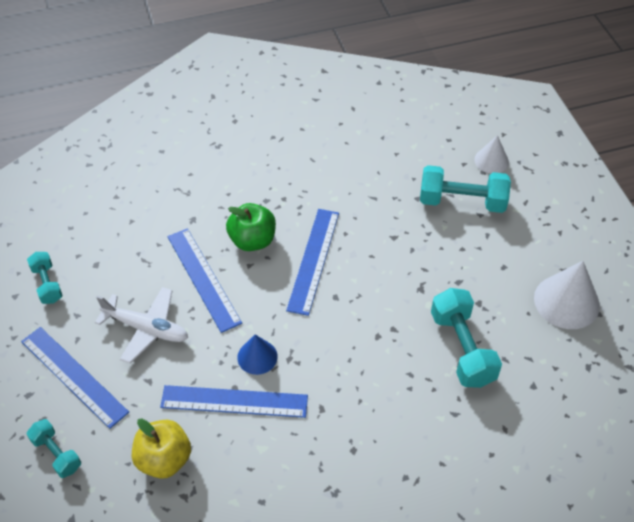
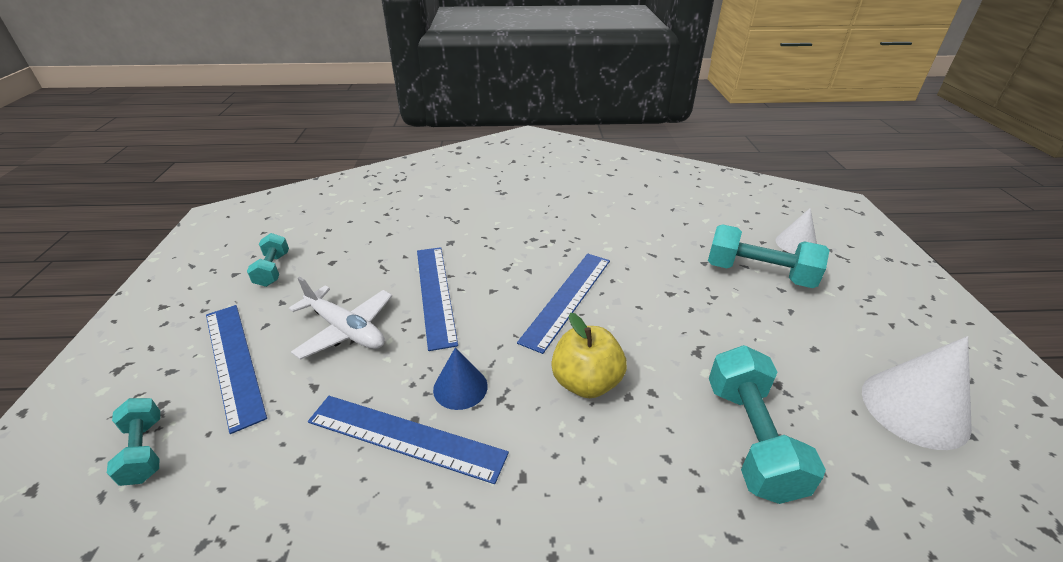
camera: 15 degrees right, 15 degrees down
yellow apple [132,419,191,479] -> yellow apple moved to [551,313,627,398]
green apple [226,203,276,251] -> none

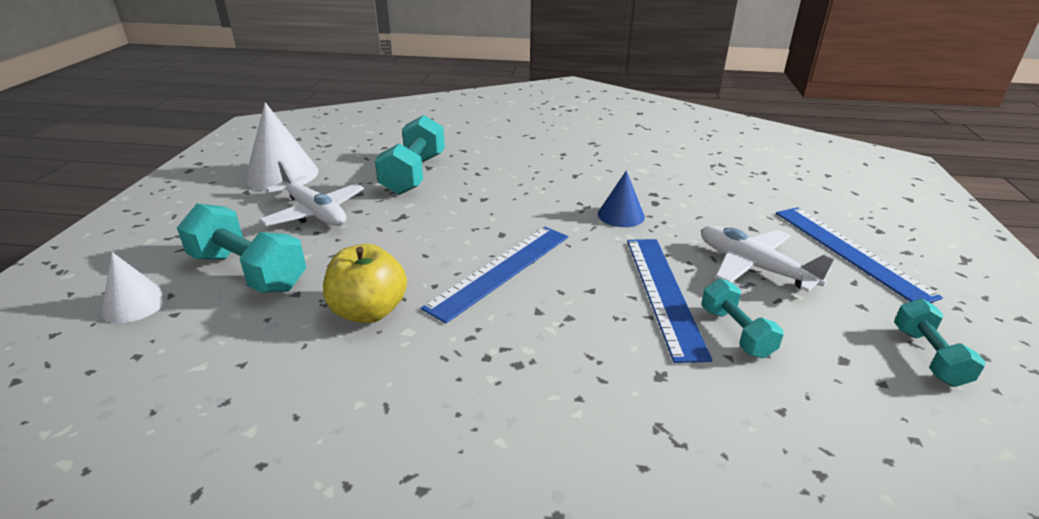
camera: 170 degrees left, 5 degrees down
turquoise dumbbell [107,398,160,486] -> turquoise dumbbell moved to [701,279,784,358]
blue ruler [308,396,509,484] -> none
yellow apple [551,313,627,398] -> yellow apple moved to [323,244,407,323]
none -> white plane [259,161,364,226]

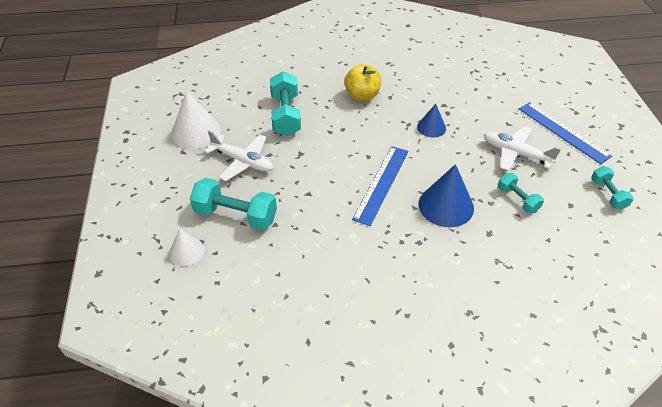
camera: 15 degrees left, 15 degrees up
yellow apple [323,244,407,323] -> yellow apple moved to [344,64,381,101]
blue ruler [627,239,712,363] -> none
none -> blue cone [419,164,474,227]

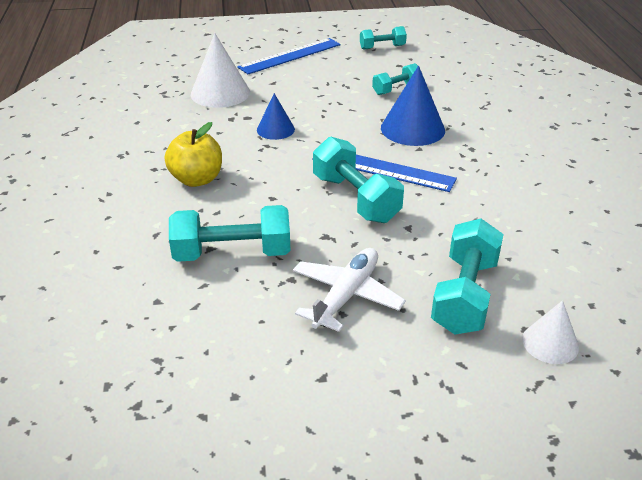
camera: 90 degrees left, 10 degrees down
white cone [171,90,221,149] -> white cone moved to [191,33,250,108]
white plane [484,126,561,171] -> none
none -> turquoise dumbbell [313,137,404,223]

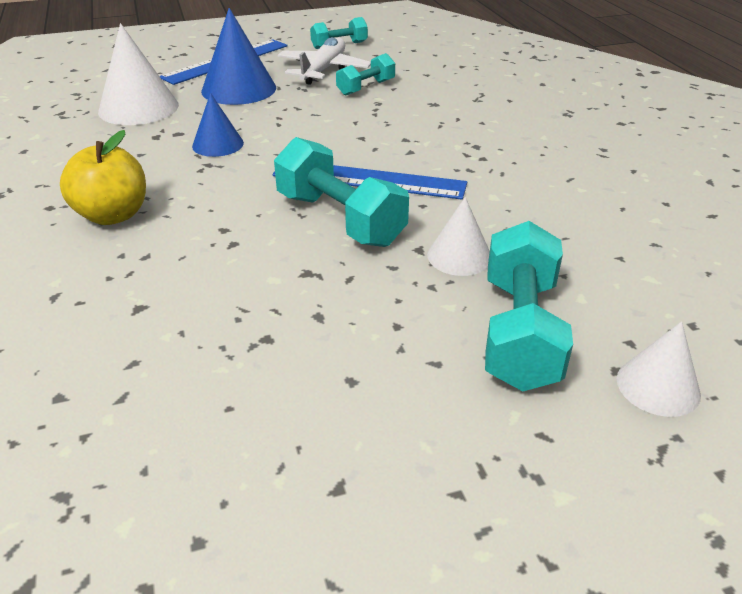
camera: 10 degrees left, 0 degrees up
turquoise dumbbell [169,205,291,262] -> none
white plane [293,248,406,332] -> white plane moved to [277,37,371,85]
blue cone [381,66,445,146] -> blue cone moved to [201,8,276,105]
none -> white cone [427,197,490,276]

